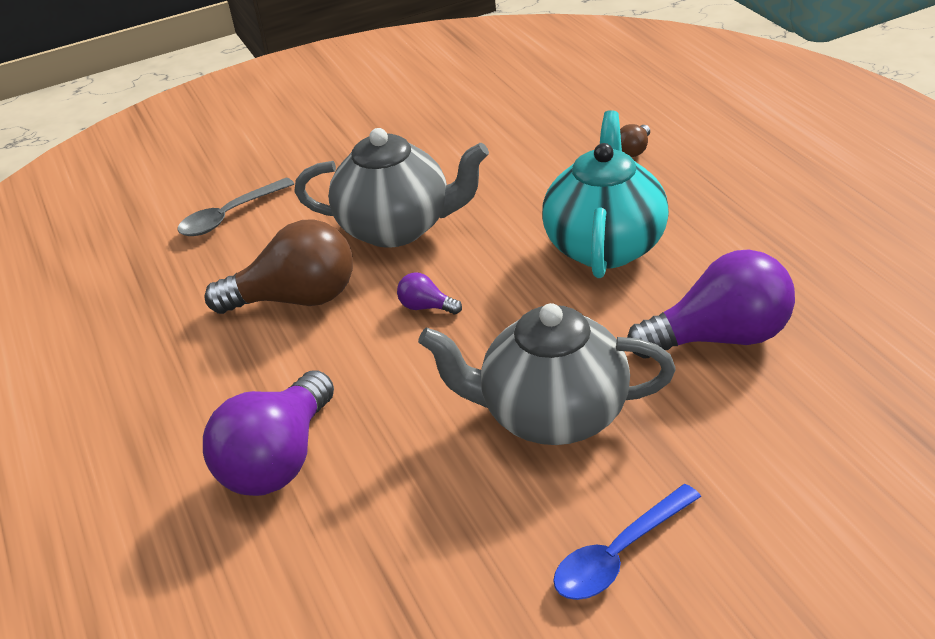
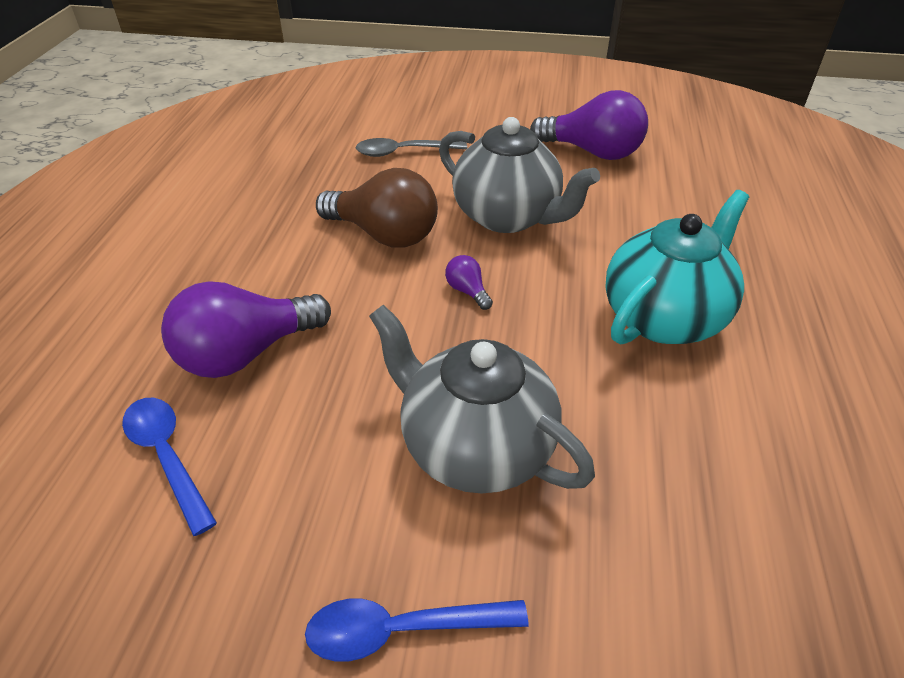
camera: 30 degrees right, 5 degrees up
brown light bulb [620,124,650,157] -> none
purple light bulb [627,249,795,358] -> purple light bulb moved to [530,90,648,160]
none -> blue spoon [122,398,217,536]

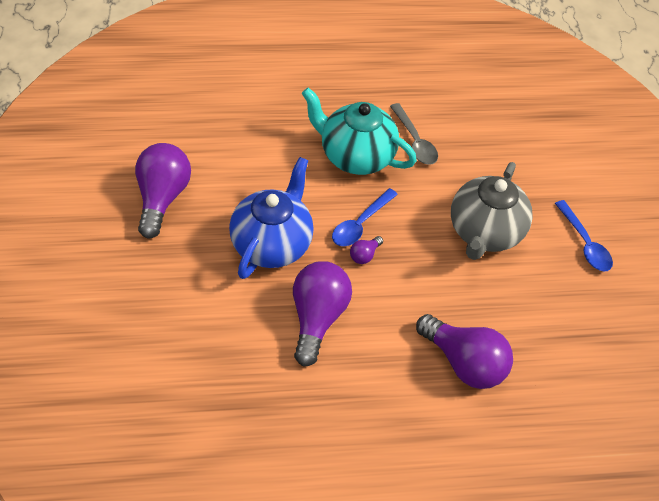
camera: 110 degrees left, 10 degrees up
blue spoon [122,398,217,536] -> blue spoon moved to [332,188,398,246]
brown light bulb [316,168,438,248] -> purple light bulb [293,261,352,367]
grey spoon [356,138,467,157] -> grey spoon moved to [390,103,438,165]
grey teapot [439,117,600,233] -> blue teapot [229,157,314,279]

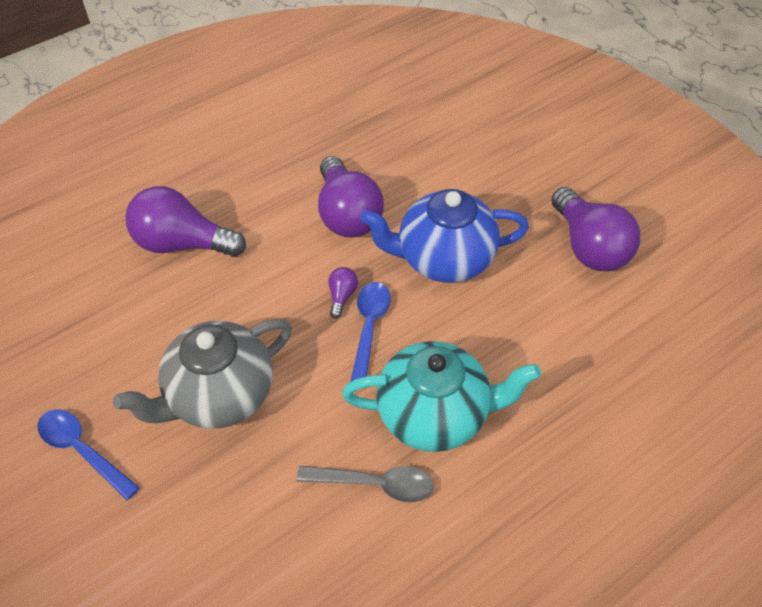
camera: 155 degrees right, 0 degrees up
blue teapot [229,157,314,279] -> blue teapot turned 90 degrees clockwise [360,189,529,283]
grey spoon [390,103,438,165] -> grey spoon turned 150 degrees clockwise [297,466,434,502]
grey teapot [451,162,533,260] -> grey teapot turned 120 degrees counterclockwise [113,319,292,429]

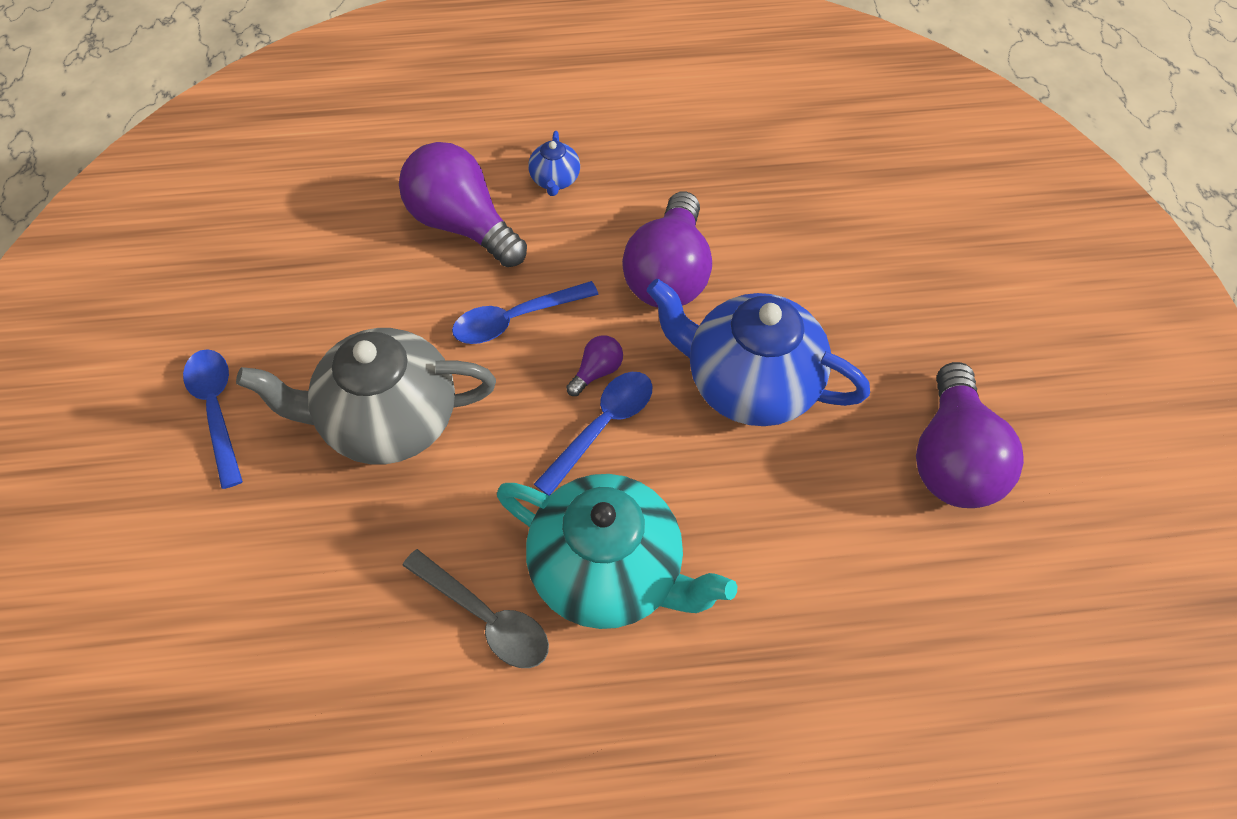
camera: 30 degrees right, 5 degrees up
none -> blue spoon [452,281,599,344]
none -> blue teapot [528,131,580,196]

